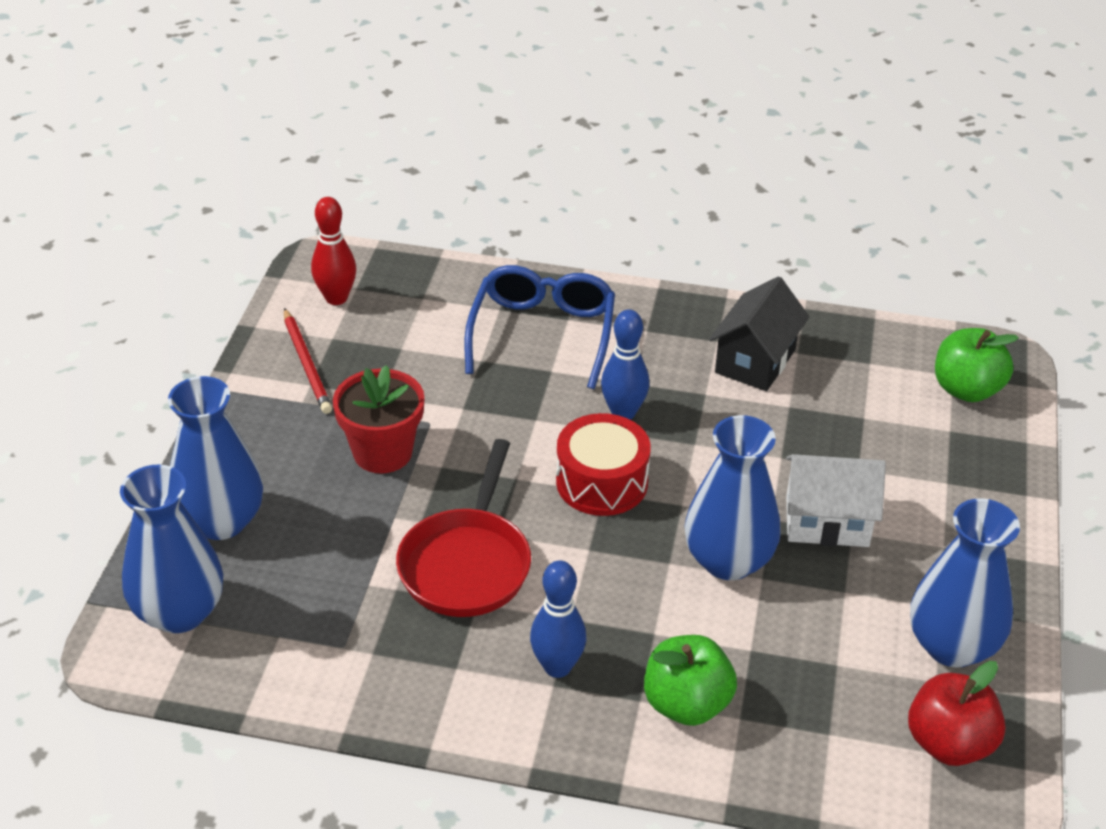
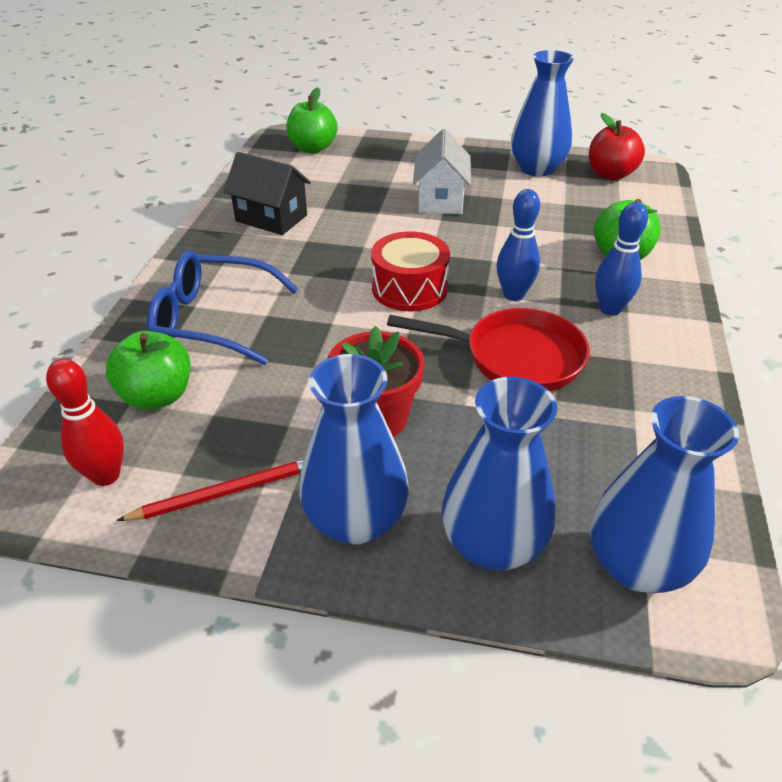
camera: 90 degrees left, 0 degrees up
blue bowling pin [601,309,649,420] -> blue bowling pin moved to [497,189,540,301]
blue vase [684,415,781,580] -> blue vase moved to [299,354,409,545]
none -> green apple [106,331,190,410]

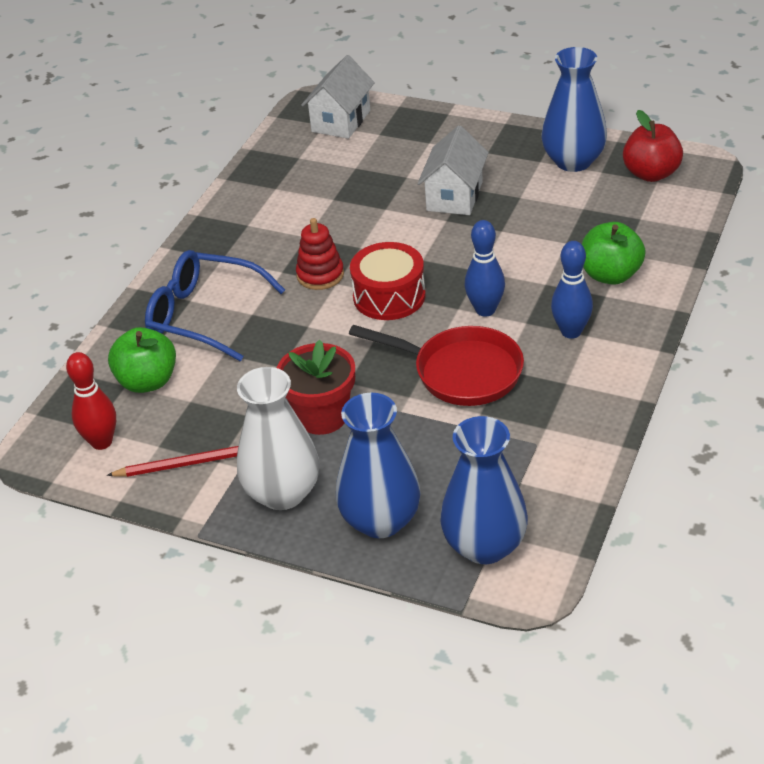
camera: 15 degrees right, 0 degrees up
black house [223,152,311,235] -> none
green apple [286,87,338,153] -> white house [301,55,375,139]
blue vase [299,354,409,545] -> white vase [237,367,319,510]
none -> red stacking toy [296,218,344,290]

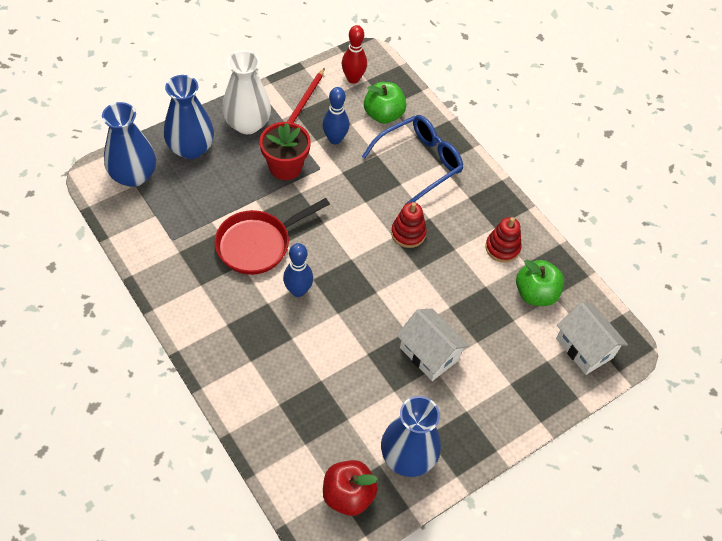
camera: 115 degrees right, 15 degrees up
red drum [350,242,426,320] -> none
blue bowling pin [551,241,593,339] -> blue bowling pin moved to [322,87,349,144]
green apple [582,222,646,285] -> green apple moved to [516,260,564,306]
none -> red stacking toy [485,217,522,263]

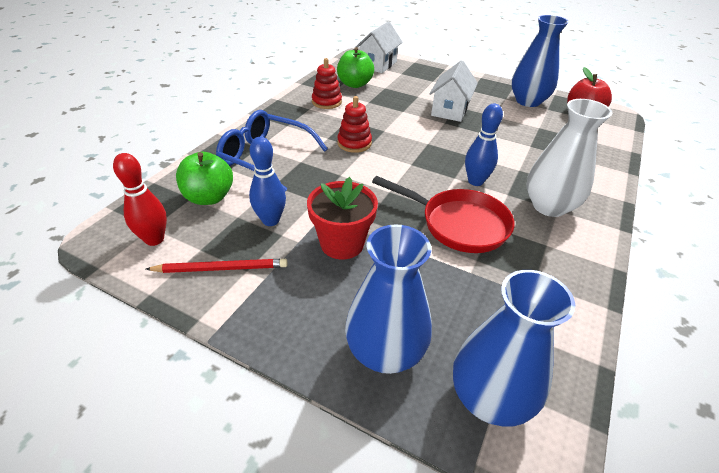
camera: 115 degrees left, 15 degrees down
white vase [222,50,271,134] -> white vase moved to [527,99,612,217]

